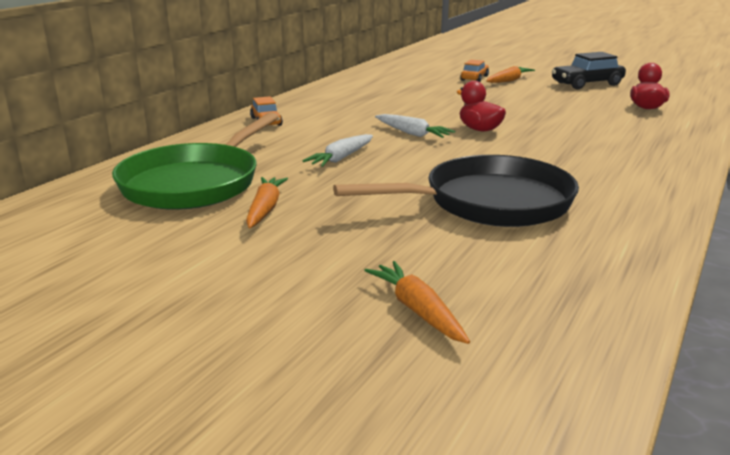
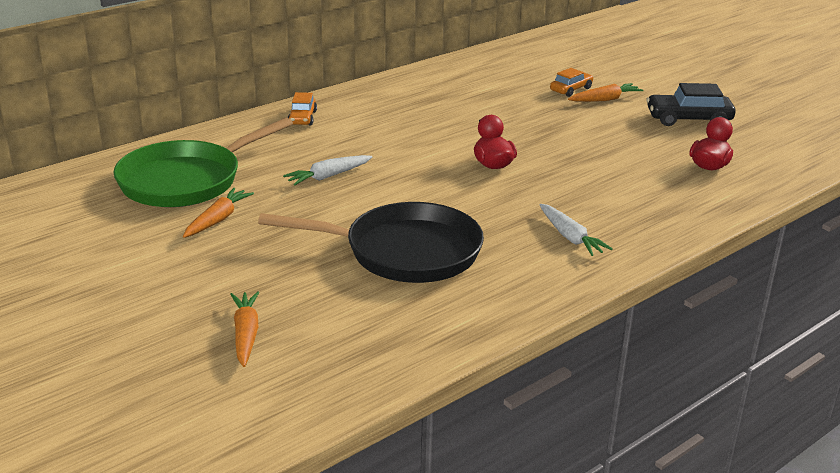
camera: 20 degrees right, 5 degrees up
white carrot [375,114,455,138] -> white carrot moved to [539,204,613,256]

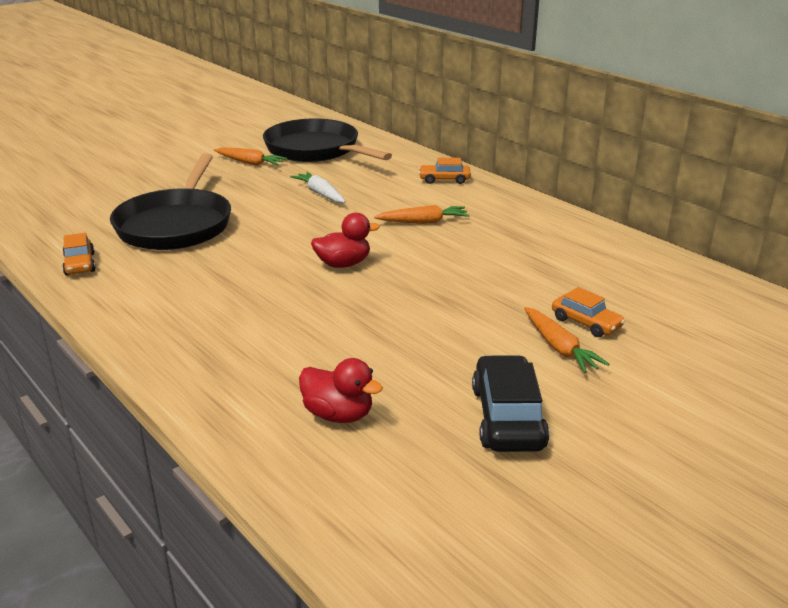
camera: 90 degrees right, 0 degrees up
green pan [113,118,293,207] -> black pan [263,119,392,162]
orange carrot [230,291,259,367] -> orange carrot moved to [374,205,470,224]
white carrot [539,204,613,256] -> none
none -> orange car [62,233,96,275]

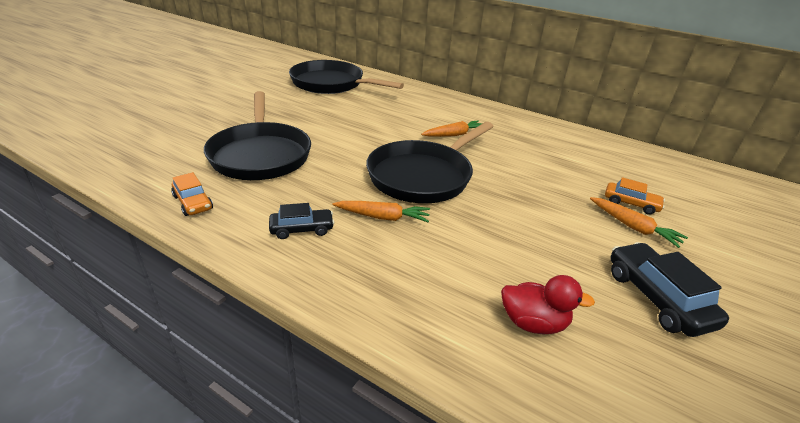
camera: 20 degrees left, 5 degrees up
orange carrot [214,148,287,166] -> orange carrot moved to [332,201,430,222]
white carrot [290,172,346,203] -> none
red duck [311,213,380,268] -> black pan [366,122,494,203]
orange car [419,158,471,184] -> none
none -> black car [269,203,334,239]

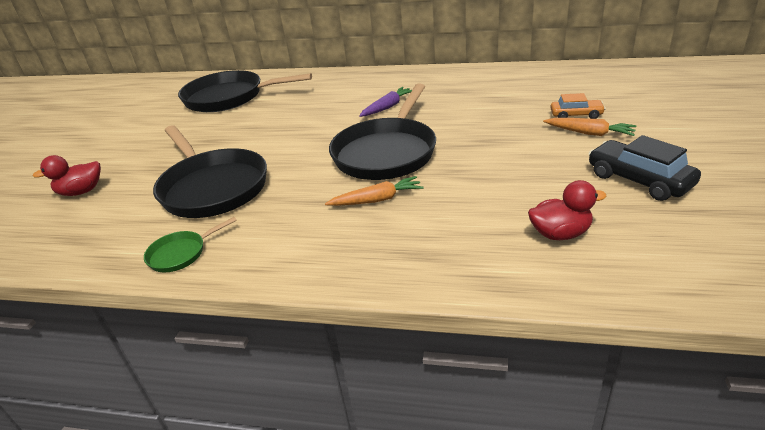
camera: 15 degrees left, 0 degrees up
orange car [171,172,213,216] -> green pan [144,217,237,272]
black car [269,203,334,239] -> none
orange carrot [421,121,482,137] -> purple carrot [359,87,412,117]
none -> red duck [33,155,101,196]

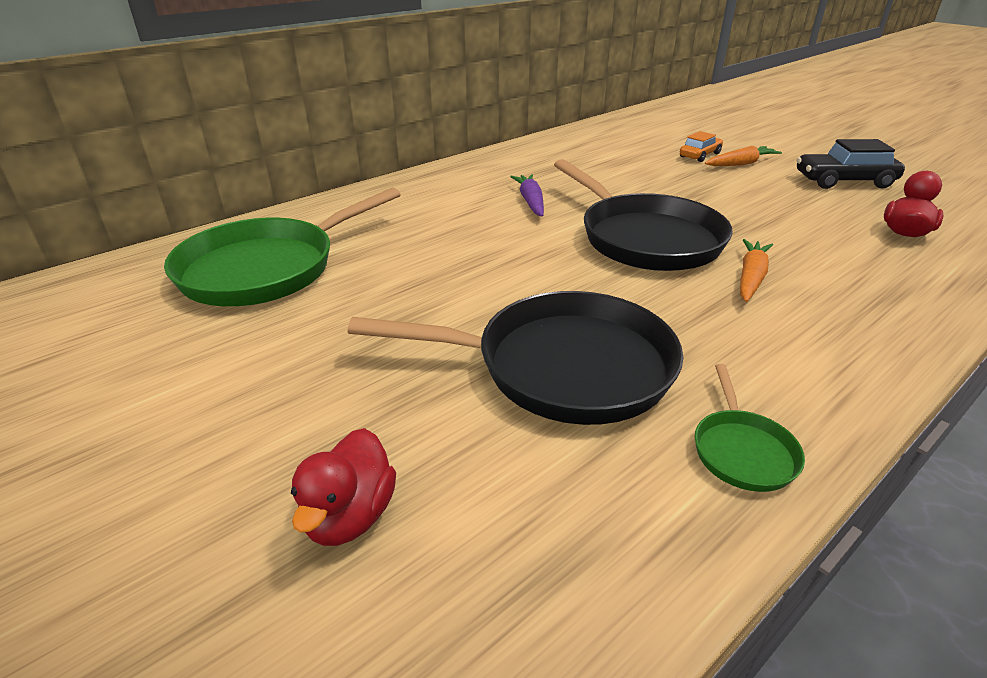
camera: 55 degrees left, 0 degrees up
black pan [178,70,312,112] -> green pan [164,188,401,306]

